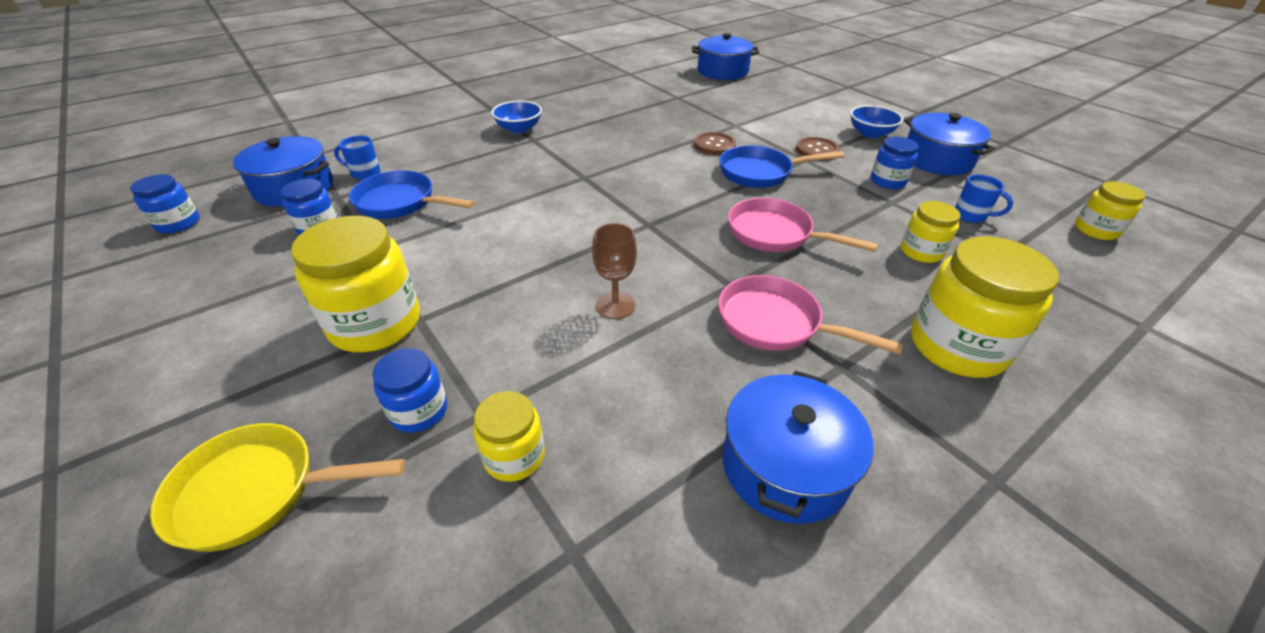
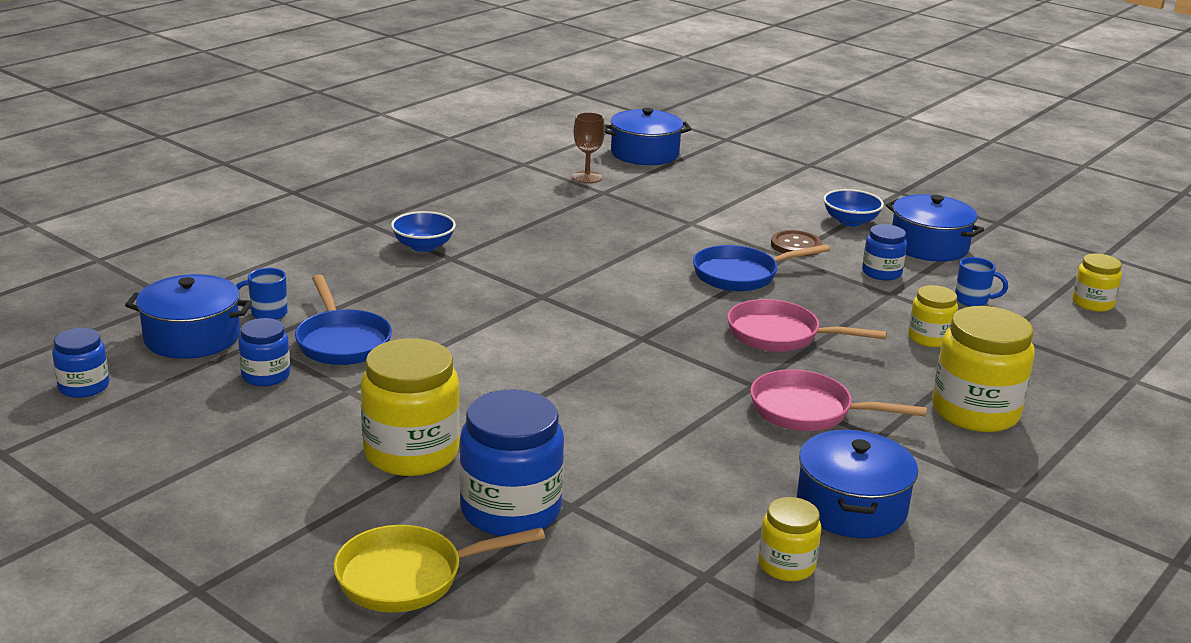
camera: 15 degrees left, 15 degrees down
blue pan [349,170,475,219] -> blue pan turned 120 degrees counterclockwise [295,274,392,365]
blue jar [373,348,447,433] -> blue jar [459,389,564,536], size x1.83
yellow jar [473,391,545,482] -> yellow jar moved to [758,497,821,581]
brown goblet [592,223,637,319] -> brown goblet moved to [573,112,605,183]
brown button [694,132,736,155] -> none

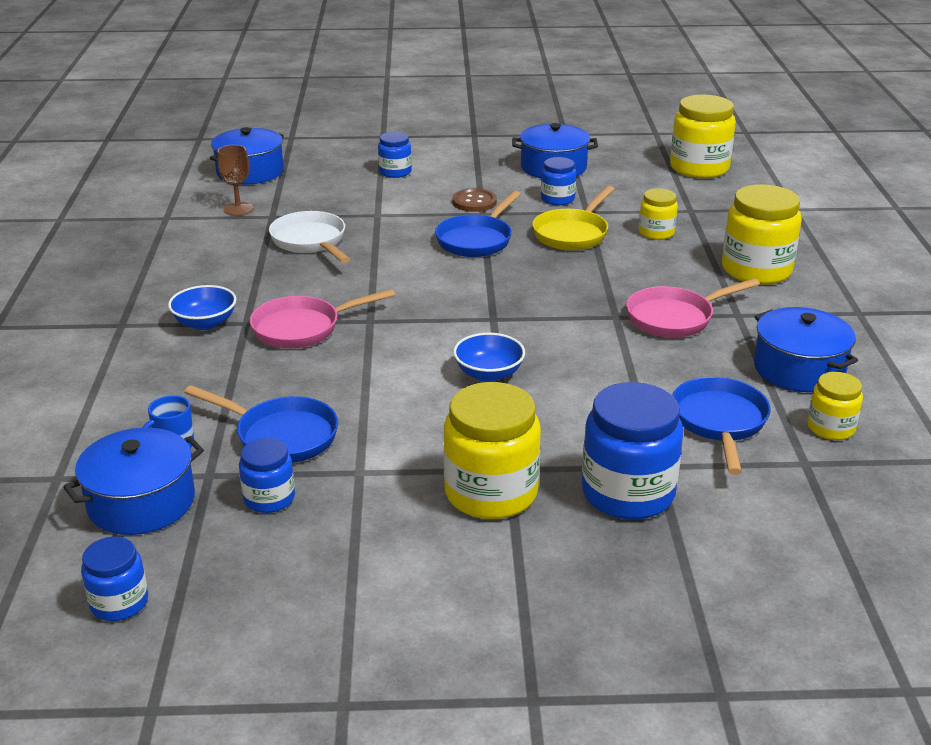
camera: 40 degrees left, 5 degrees up
yellow pan [333,525,545,612] -> yellow pan moved to [532,186,614,251]
pink pan [727,299,887,352] -> pink pan moved to [250,289,395,348]
blue bowl [823,189,884,227] -> blue bowl moved to [453,333,525,382]
blue mug [955,257,1008,306] -> none
yellow jar [1072,253,1122,312] -> yellow jar [670,95,736,179], size x1.83
none -> white pan [269,211,351,263]
none -> blue jar [378,132,412,178]
none -> blue pan [672,377,771,475]

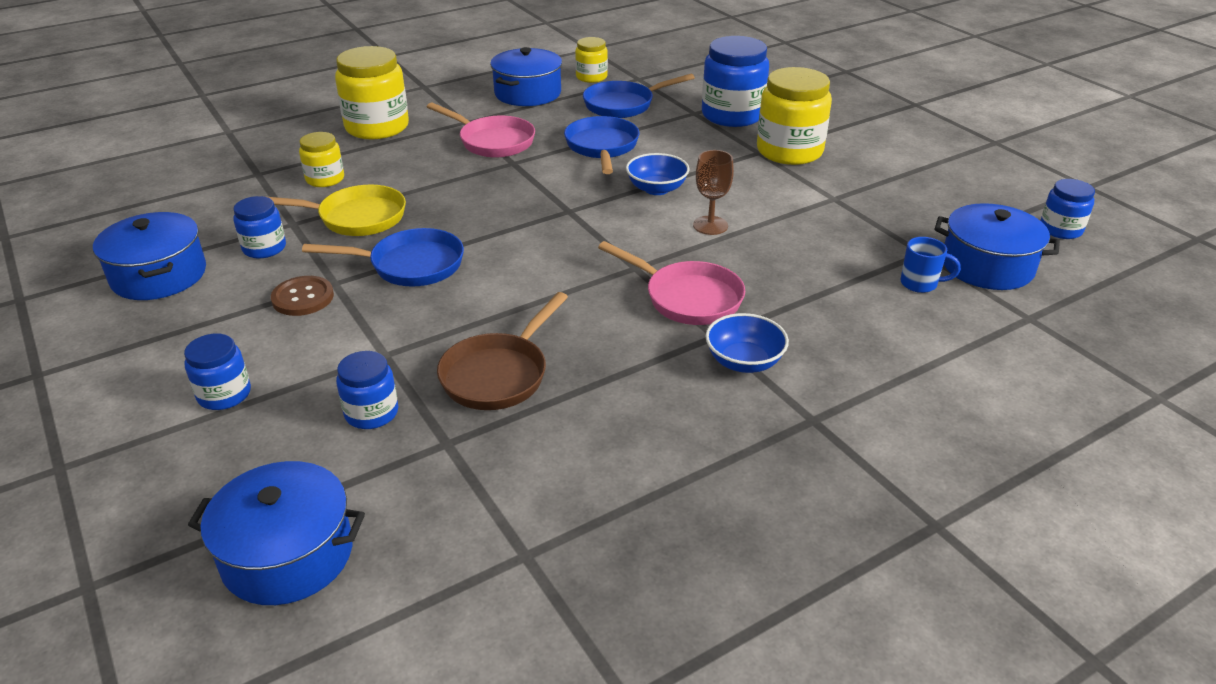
camera: 120 degrees left, 5 degrees up
blue pan [184,385,338,463] -> blue pan moved to [564,116,639,174]
brown goblet [217,145,253,216] -> brown goblet moved to [693,150,734,235]
blue jar [239,438,295,513] -> blue jar moved to [336,351,398,429]
white pan [269,211,351,263] -> brown pan [437,292,568,410]
yellow jar [670,95,736,179] -> none

